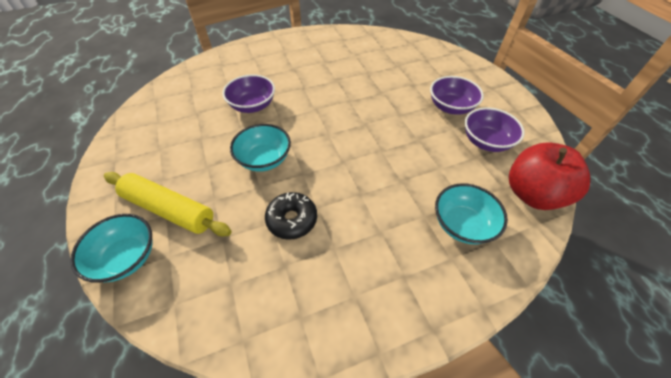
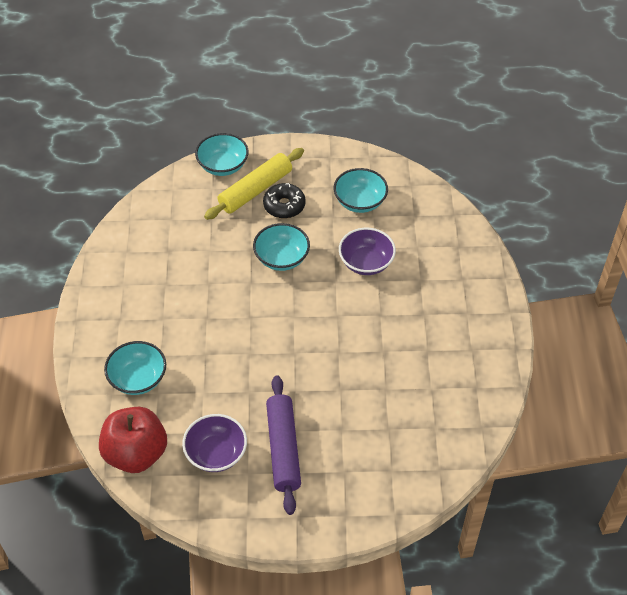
camera: 110 degrees right, 0 degrees up
black donut [265,192,317,240] -> black donut moved to [263,183,306,219]
purple bowl [430,76,484,115] -> purple rolling pin [266,375,301,515]
none -> turquoise bowl [334,168,388,213]

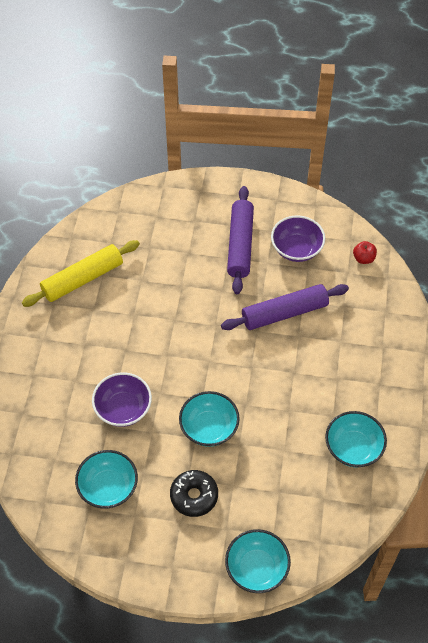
camera: 170 degrees left, 5 degrees up
red apple [99,407,167,473] -> red apple [353,241,377,264], size x0.42
turquoise bowl [104,341,166,395] -> turquoise bowl moved to [325,411,387,467]
yellow rolling pin [204,148,304,220] -> yellow rolling pin moved to [22,240,140,307]
none -> purple rolling pin [221,284,349,330]

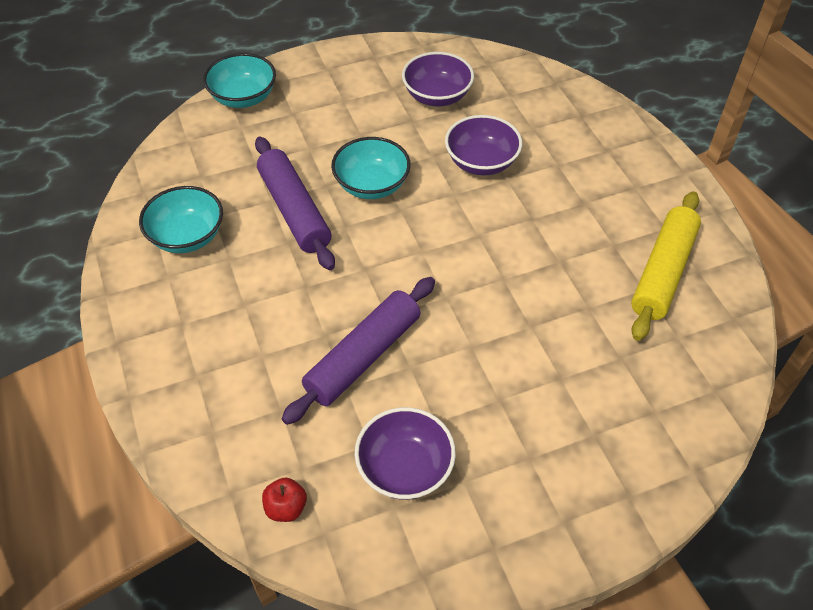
camera: 150 degrees right, 5 degrees down
turquoise bowl [75,450,138,509] -> purple bowl [402,52,474,106]
black donut [170,470,218,517] -> none
purple rolling pin [227,186,254,294] -> purple rolling pin moved to [255,137,335,270]

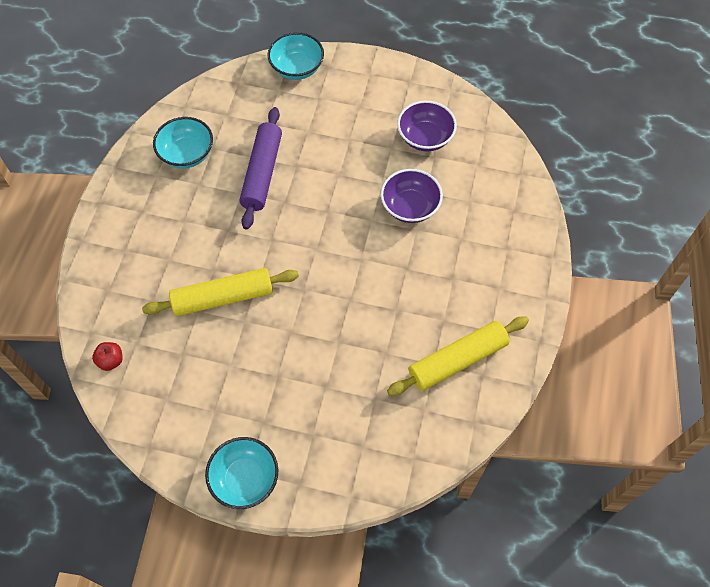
camera: 35 degrees right, 10 degrees up
purple rolling pin [282,277,435,425] -> yellow rolling pin [142,268,299,316]
turquoise bowl [331,137,411,199] -> turquoise bowl moved to [205,437,279,509]
purple bowl [355,407,456,500] -> none

